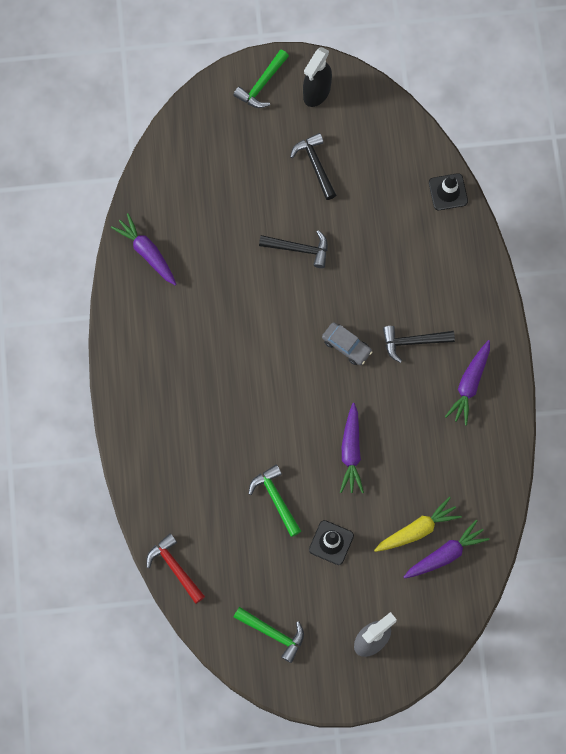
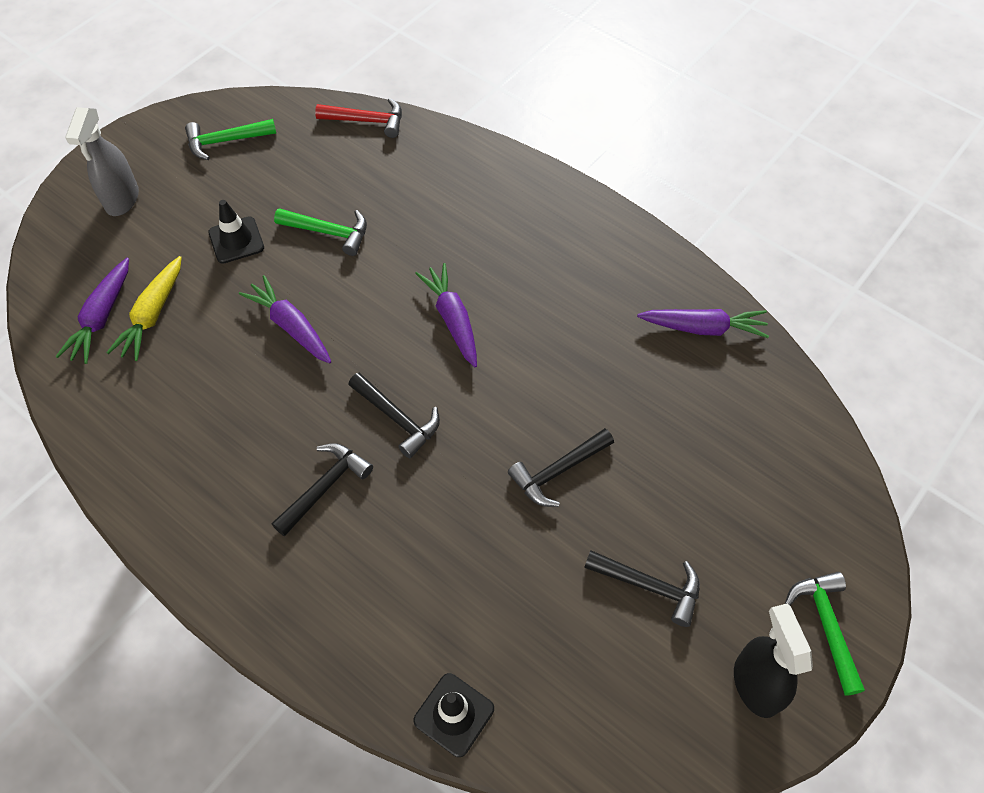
camera: 135 degrees right, 15 degrees down
grey car [322,322,372,365] -> black hammer [348,373,440,458]
purple carrot [445,340,490,426] -> purple carrot moved to [415,263,477,368]

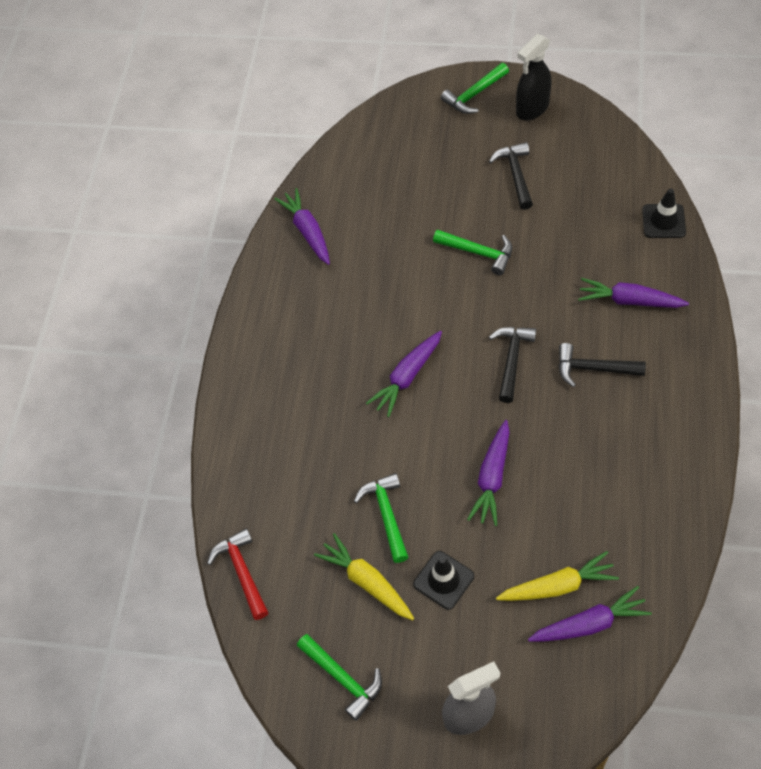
camera: 115 degrees left, 0 degrees up
black hammer [508,428,614,507] -> green hammer [433,229,512,275]
none -> yellow carrot [314,533,414,620]
none -> purple carrot [578,278,689,308]

